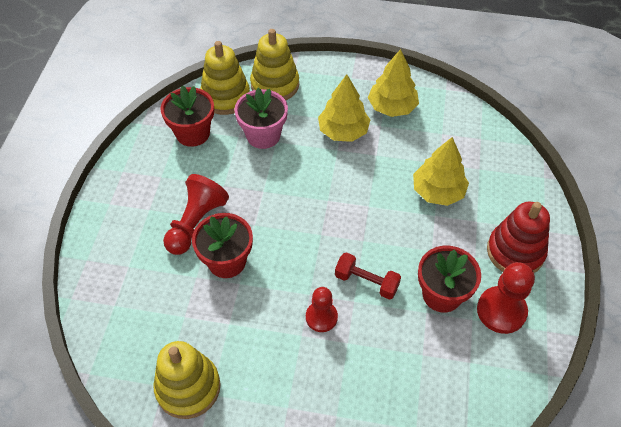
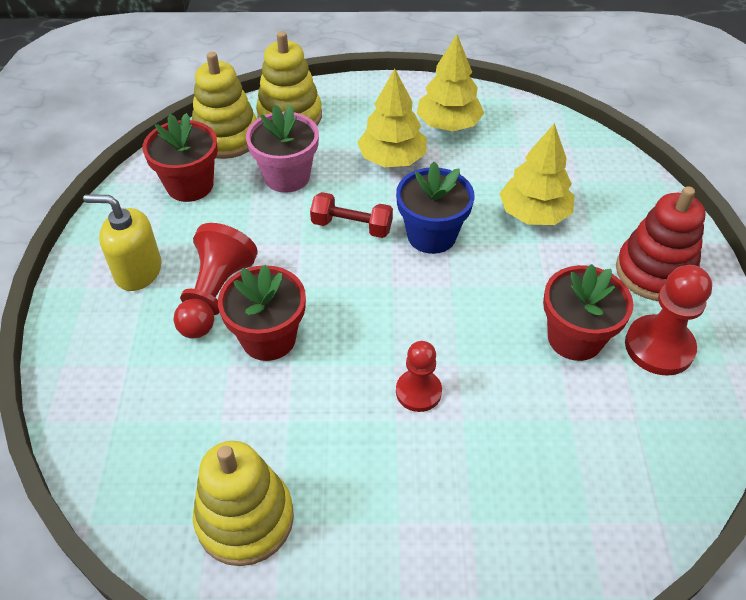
camera: 10 degrees left, 5 degrees down
red dumbbell [335,252,401,299] -> red dumbbell moved to [310,192,393,238]
none -> yellow soap dispenser [83,194,162,291]
none -> blue flower pot [396,162,474,254]

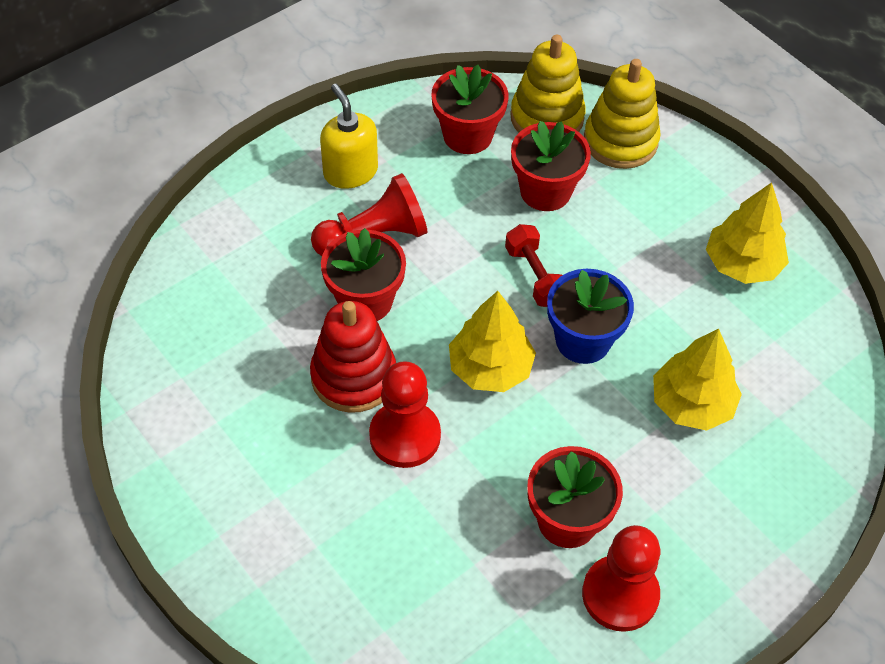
camera: 50 degrees right, 5 degrees up
yellow stacking toy [193,441,294,566] -> none
pink flower pot [246,105,319,193] -> red flower pot [511,121,591,211]
yellow tree [357,69,427,167] -> yellow tree moved to [449,291,536,392]
red pawn [396,341,442,412] -> red pawn [369,361,441,468], size x1.53
red stacking toy [616,186,706,301] -> red stacking toy moved to [310,301,396,413]

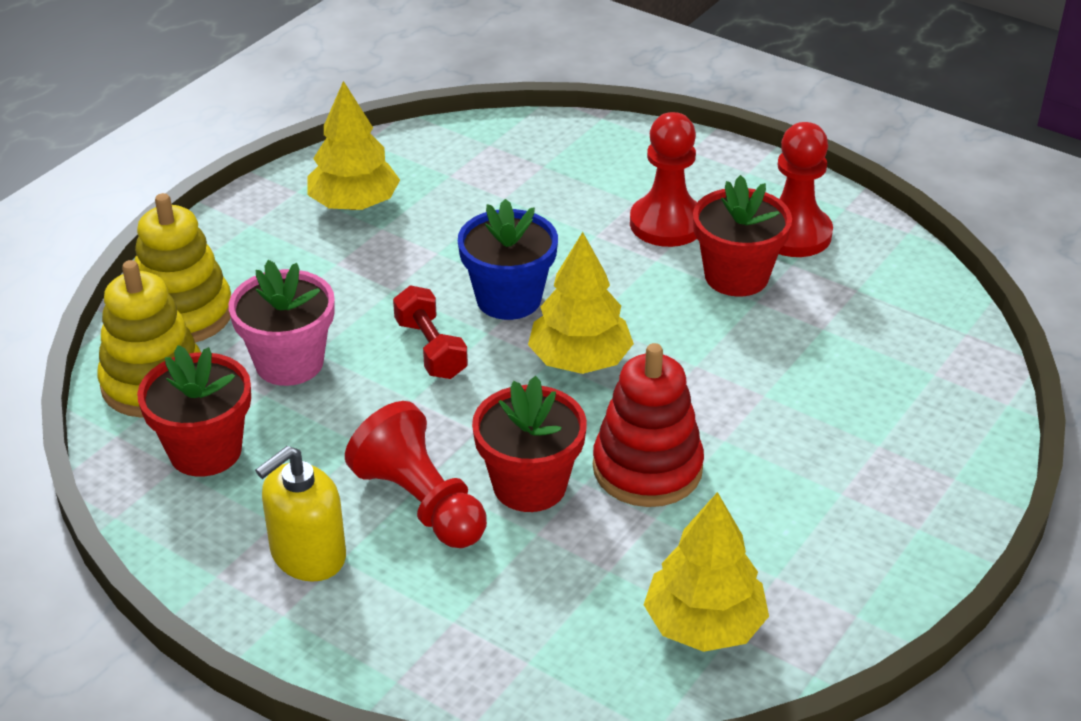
camera: 105 degrees left, 15 degrees down
red pawn [369,361,441,468] -> red pawn moved to [630,112,697,247]
red dumbbell [505,224,562,307] -> red dumbbell turned 75 degrees counterclockwise [393,286,468,379]
red flower pot [511,121,591,211] -> pink flower pot [228,260,335,386]
yellow tree [653,329,742,431] -> yellow tree moved to [644,492,769,652]

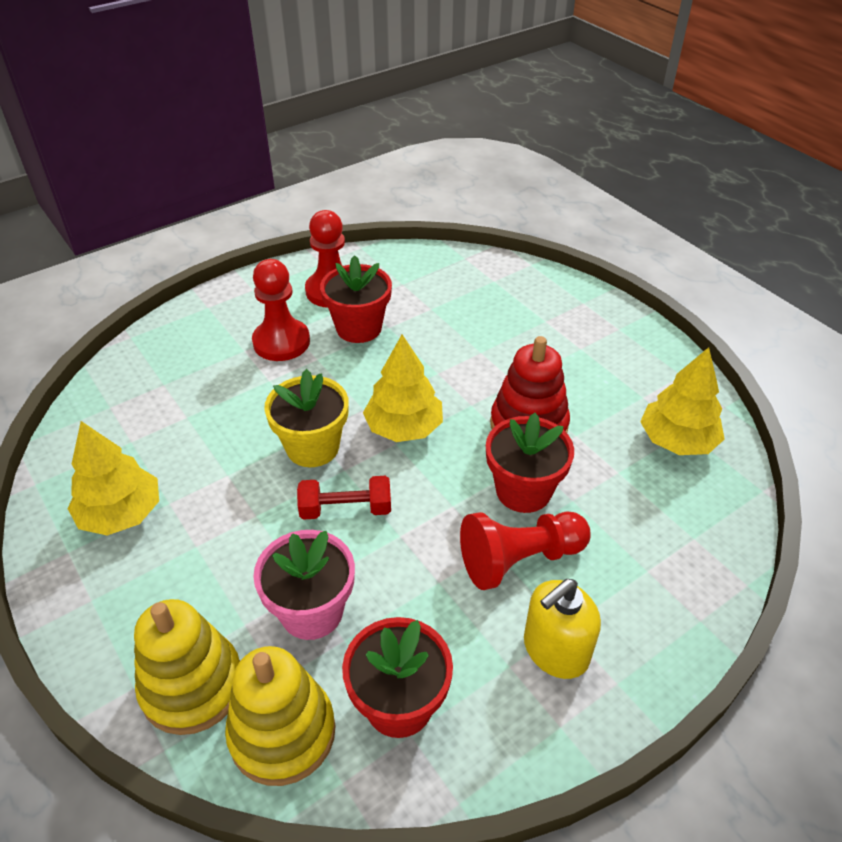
camera: 70 degrees left, 5 degrees up
yellow soap dispenser [255,446,346,582] -> yellow soap dispenser turned 75 degrees clockwise [524,579,601,679]
blue flower pot [458,199,558,320] -> yellow flower pot [264,369,349,467]

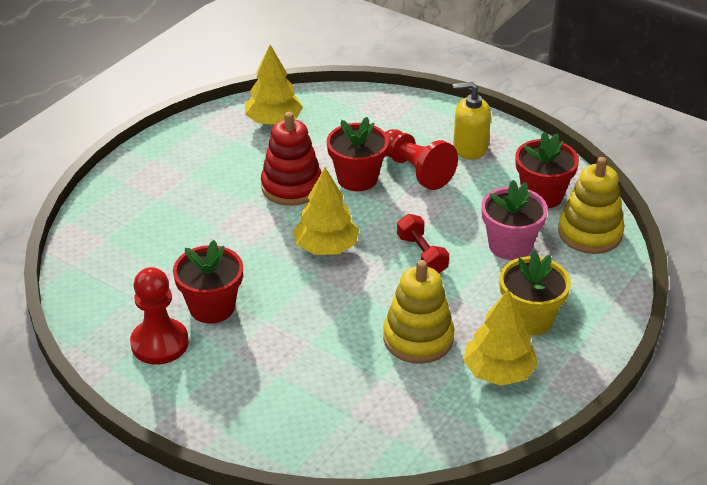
camera: 110 degrees left, 5 degrees down
yellow stacking toy [134,599,240,735] -> yellow stacking toy moved to [383,260,454,364]
red pawn [252,259,310,361] -> none
yellow flower pot [264,369,349,467] -> yellow flower pot moved to [499,252,571,335]
yellow soap dispenser [524,579,601,679] -> yellow soap dispenser turned 150 degrees clockwise [453,82,491,160]

